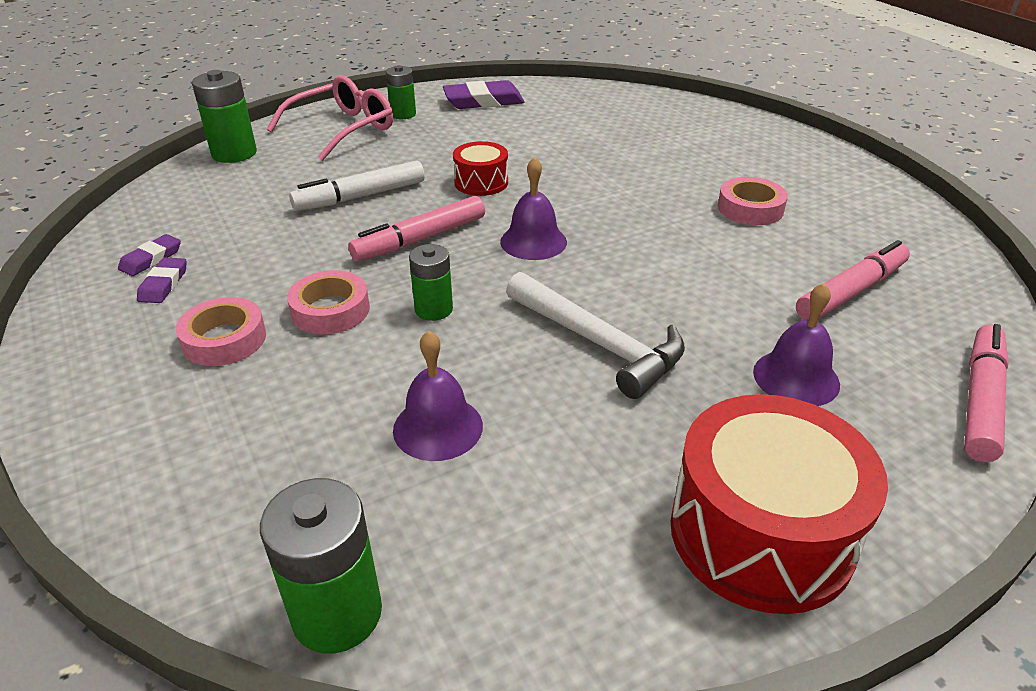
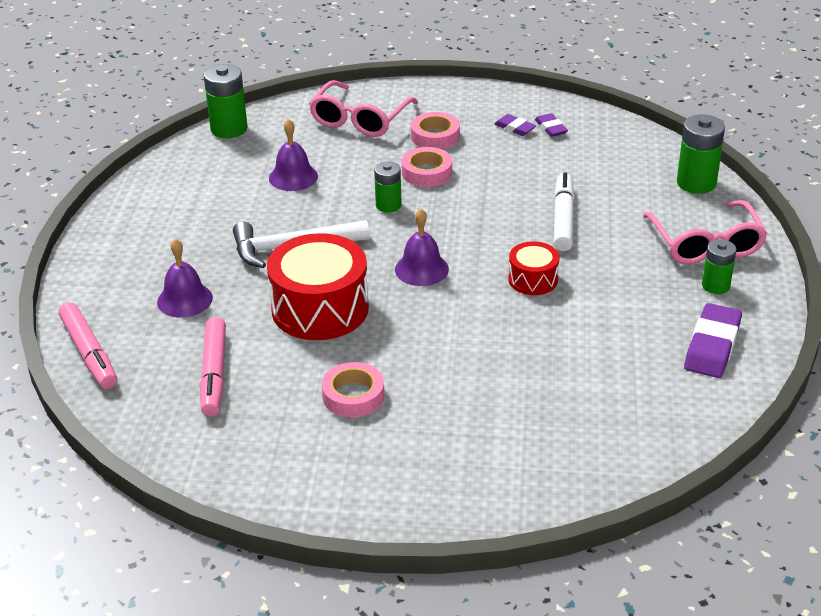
camera: 125 degrees right, 0 degrees up
pink marker [348,196,485,261] -> none
red drum [671,394,888,614] -> red drum moved to [267,233,369,340]
none -> pink glasses [309,80,418,137]

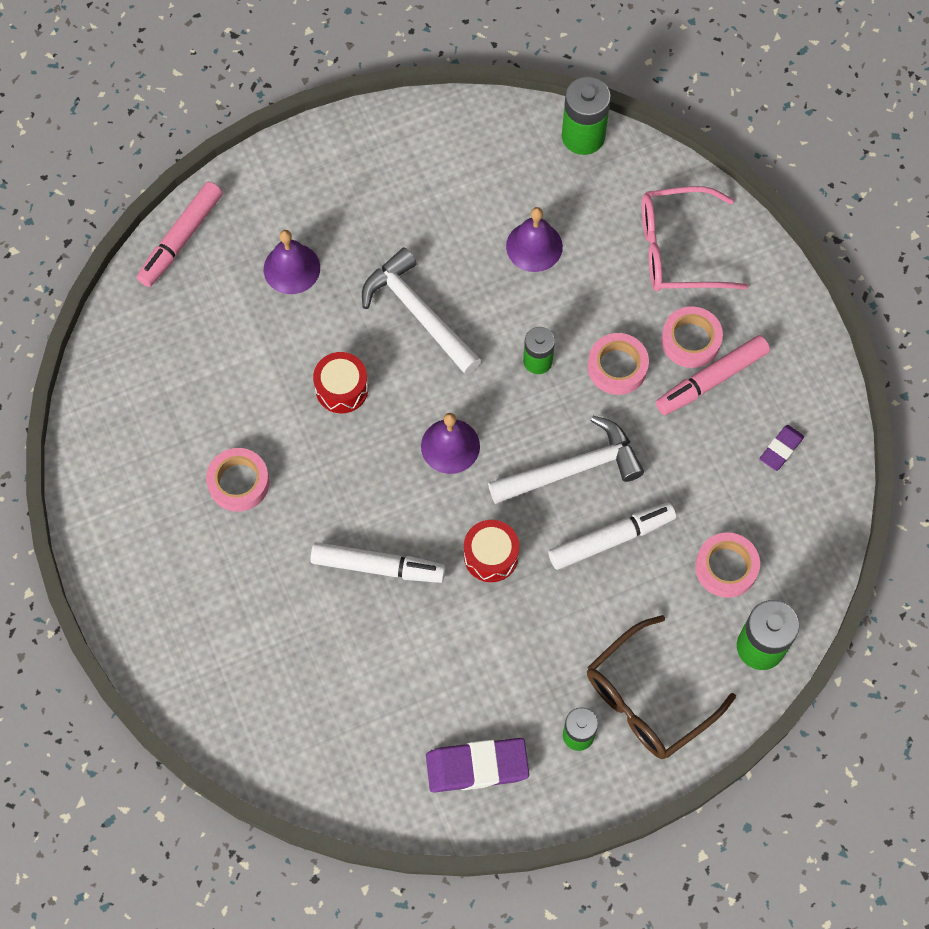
camera: 60 degrees right, 30 degrees up
pink marker [200,317,226,417] -> pink marker moved to [656,335,770,415]
red drum [267,233,369,340] -> red drum [313,352,368,413], size x0.52
purple eraser [494,114,536,136] -> none
pink glasses [643,200,768,264] -> brown glasses [587,615,736,759]
none -> white marker [310,542,446,583]
none -> white hammer [488,416,644,504]
none -> pink tape [695,532,760,598]

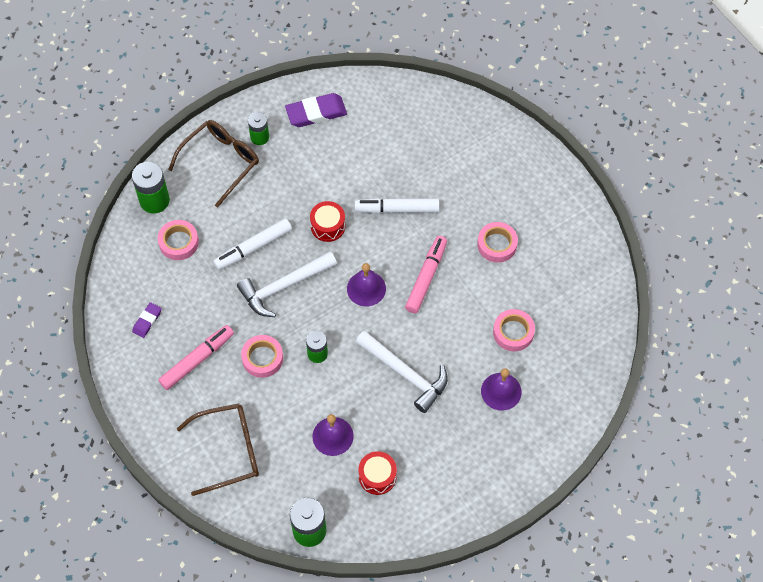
camera: 170 degrees right, 5 degrees down
pink marker [137,182,223,287] -> pink marker moved to [405,236,447,313]
red drum [313,352,368,413] -> red drum moved to [359,451,397,495]
pink glasses [642,186,748,292] -> brown glasses [177,404,259,496]
pink tape [661,306,723,368] -> pink tape moved to [493,309,535,351]

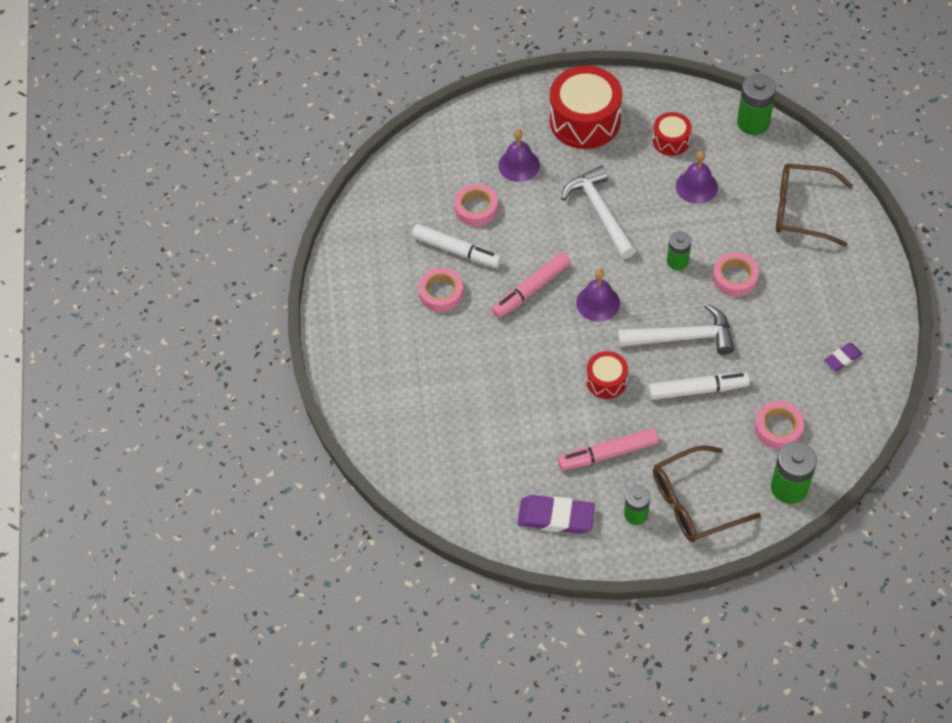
camera: 150 degrees left, 5 degrees down
pink marker [158,325,234,390] -> pink marker moved to [558,428,659,470]
white marker [355,198,439,213] -> white marker moved to [412,224,502,268]
none -> red drum [550,66,622,149]

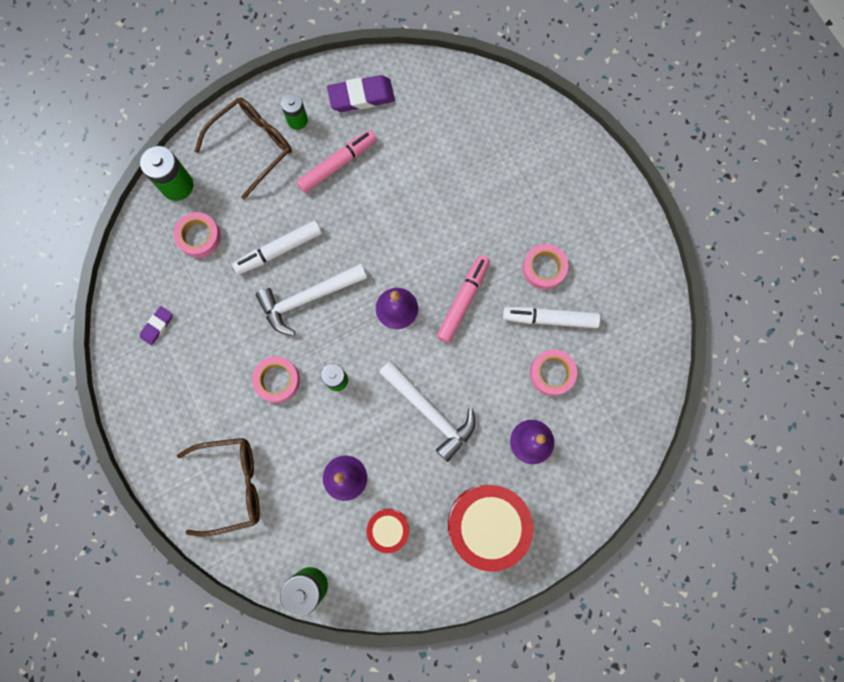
camera: 155 degrees right, 20 degrees up
red drum [586,351,628,399] -> none

